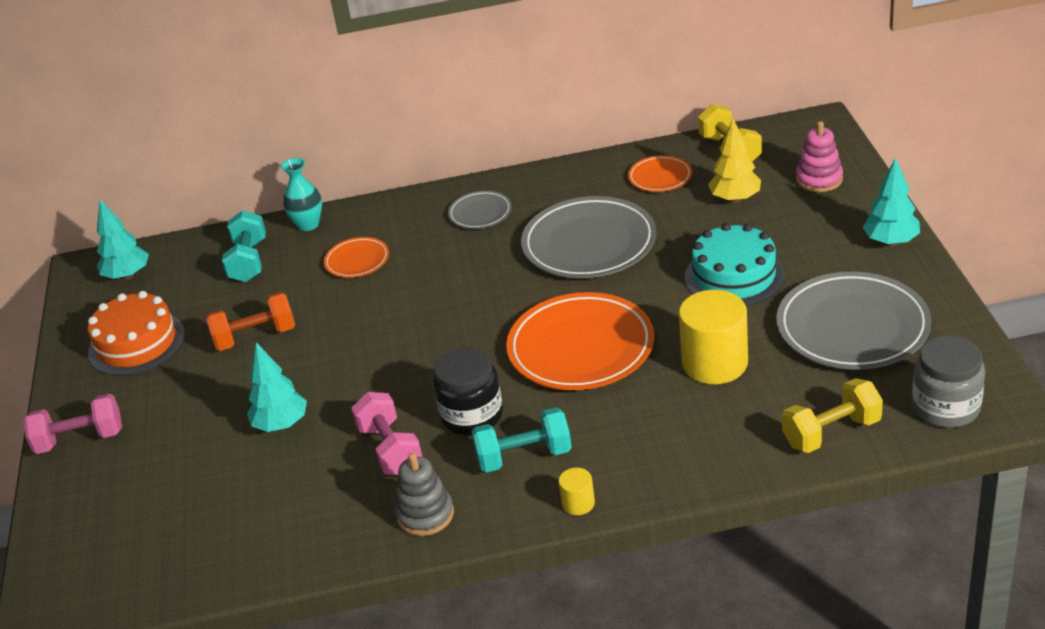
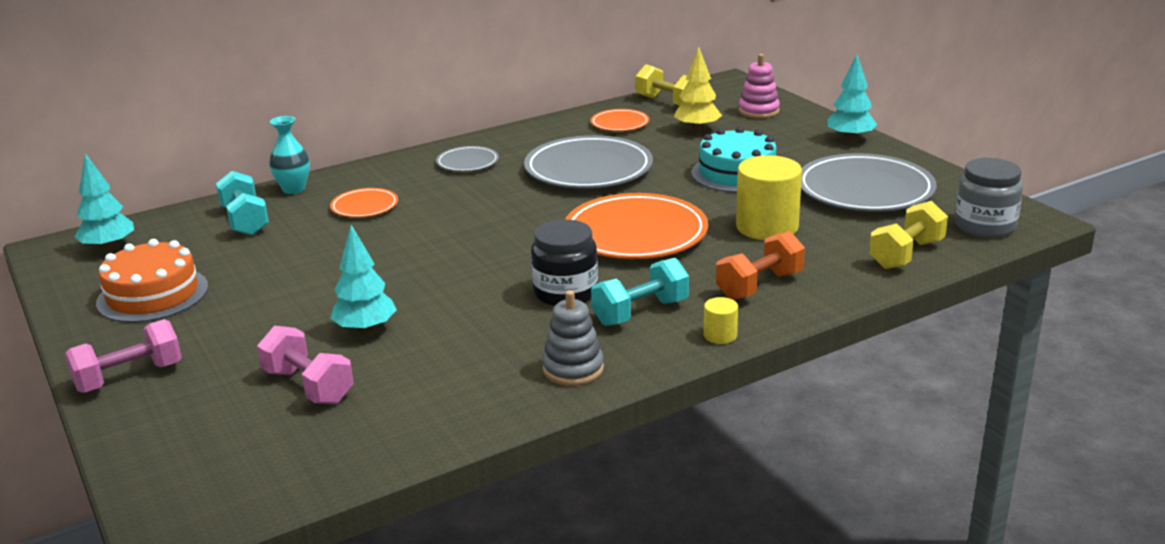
camera: 25 degrees left, 10 degrees down
orange dumbbell [206,292,295,351] -> orange dumbbell moved to [716,231,805,300]
pink dumbbell [351,392,422,475] -> pink dumbbell moved to [257,326,354,404]

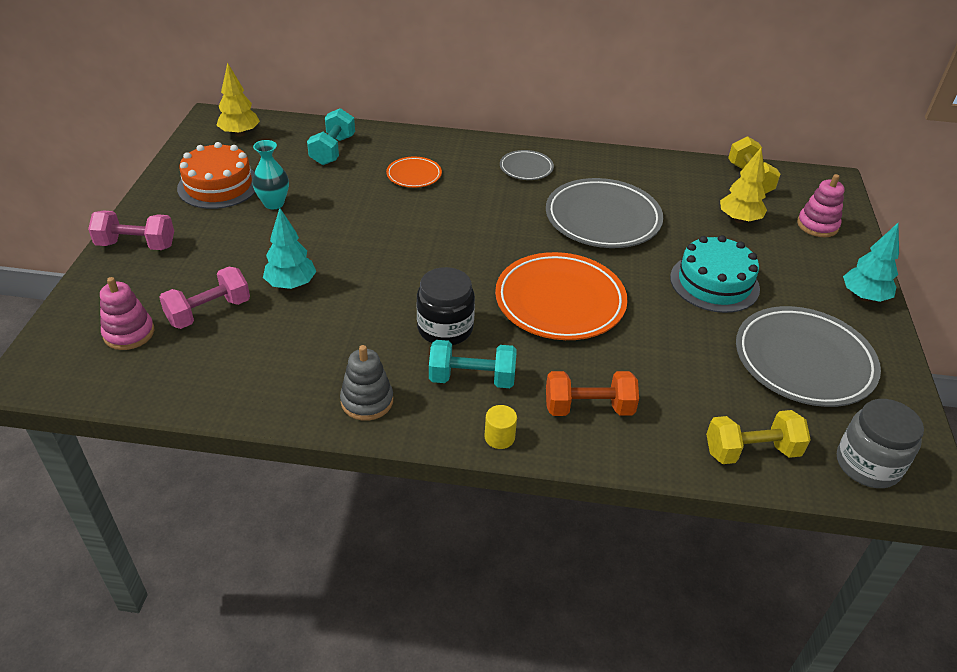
camera: 35 degrees right, 15 degrees up
turquoise tree [75,153,134,251] -> yellow tree [216,62,260,137]
pink dumbbell [257,326,354,404] -> pink dumbbell turned 60 degrees clockwise [159,267,250,329]
turquoise vase [269,116,310,194] -> turquoise vase moved to [252,140,289,209]
orange plate [591,109,649,131] -> none
yellow cylinder [736,155,802,240] -> none
none -> pink stacking toy [100,277,154,350]

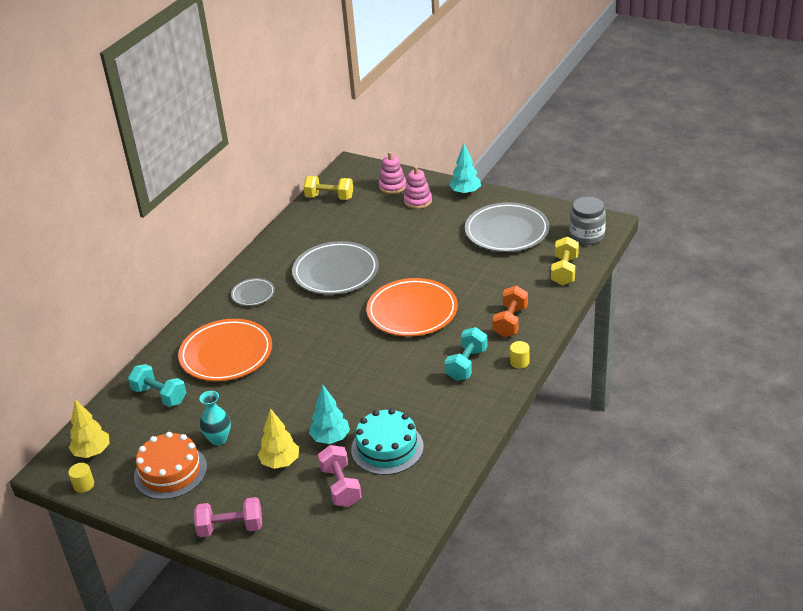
camera: 65 degrees left, 5 degrees down
pink dumbbell [88,210,174,250] -> pink dumbbell turned 60 degrees clockwise [194,497,262,537]
pink stacking toy [100,277,154,350] -> pink stacking toy moved to [404,166,432,209]
grey stacking toy [340,345,393,421] -> none
orange plate [386,157,442,188] -> orange plate [178,319,272,381], size x2.01
black jar [417,267,475,345] -> none
turquoise cake [670,235,760,313] -> turquoise cake moved to [351,408,424,475]
yellow tree [720,148,767,223] -> yellow tree moved to [258,408,299,469]
none -> yellow cylinder [68,463,94,493]

